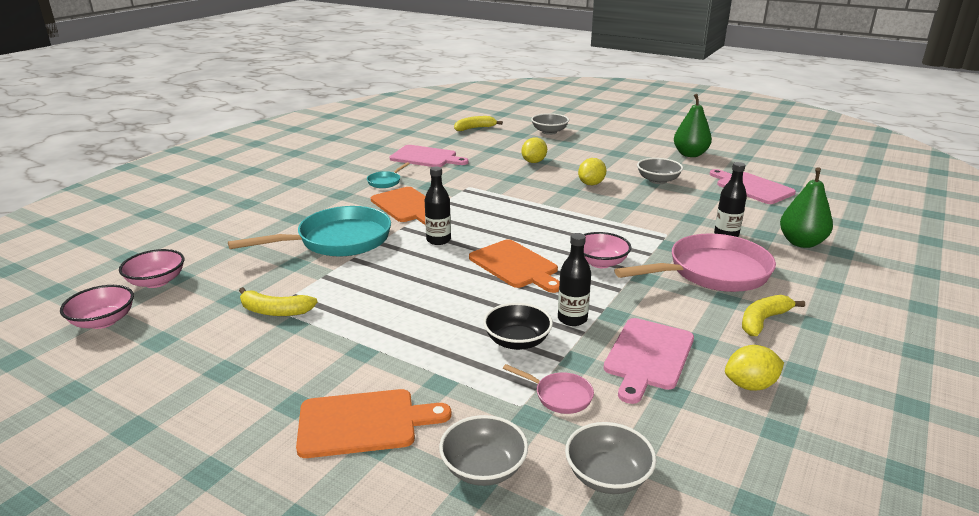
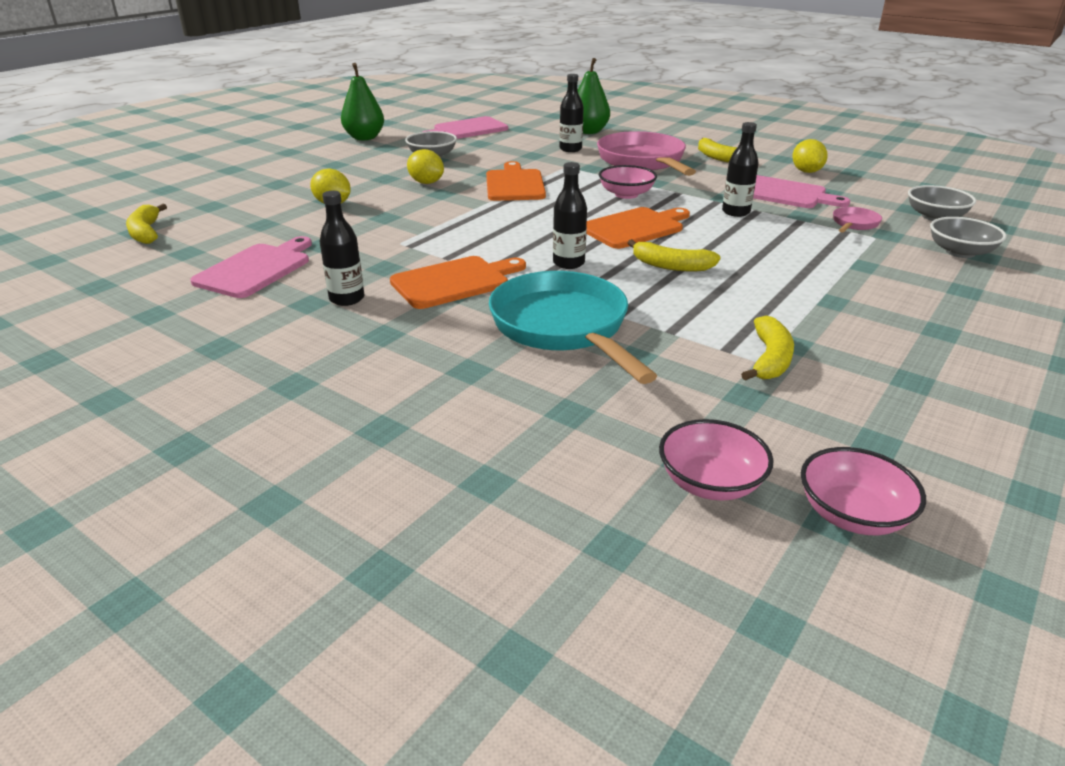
camera: 85 degrees left, 5 degrees up
orange cutting board [296,389,451,458] -> orange cutting board moved to [486,161,546,201]
turquoise pan [367,162,410,188] -> black bottle [320,191,364,306]
black bowl [483,303,553,350] -> none
grey bowl [531,113,569,135] -> none
none -> yellow banana [628,239,721,271]

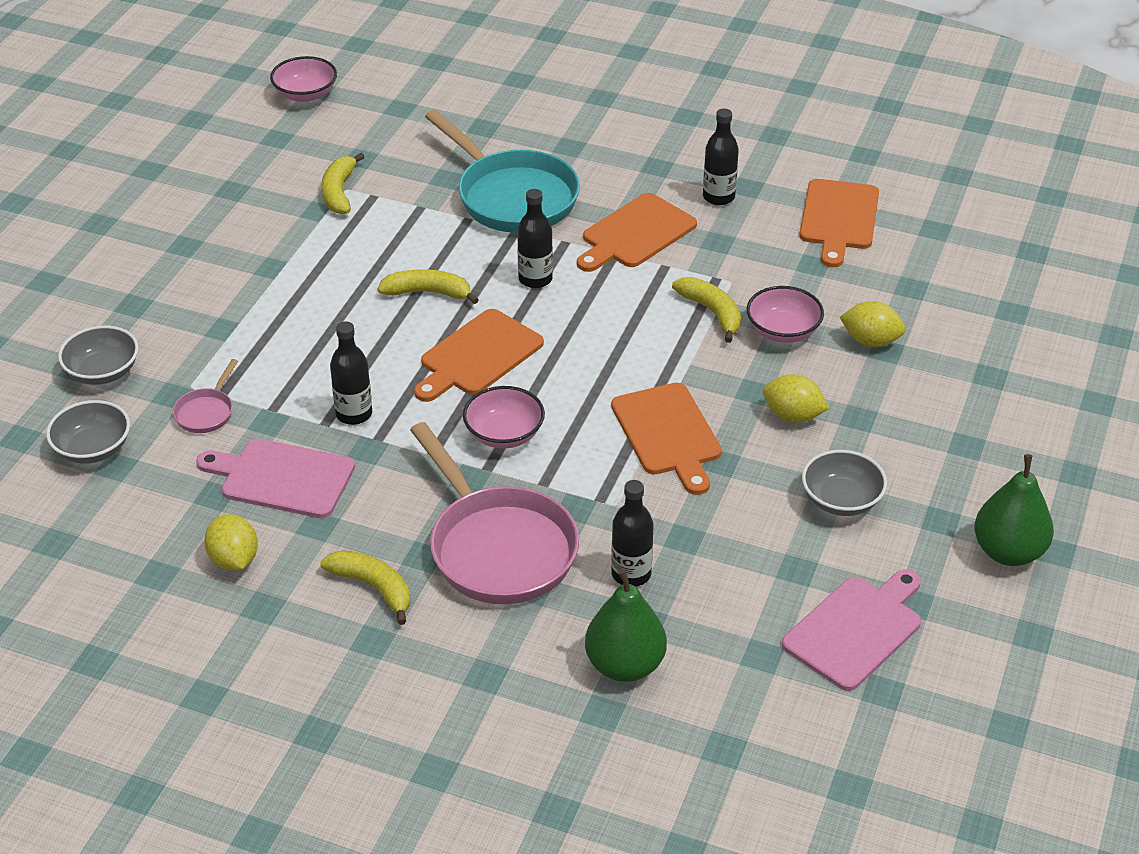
camera: 165 degrees right, 10 degrees up
yellow banana [126,204,167,244] -> yellow banana moved to [672,277,741,343]
pink cutting board [190,236,312,298] -> orange cutting board [799,179,879,267]
pink bowl [659,419,774,501] -> pink bowl moved to [747,286,824,343]

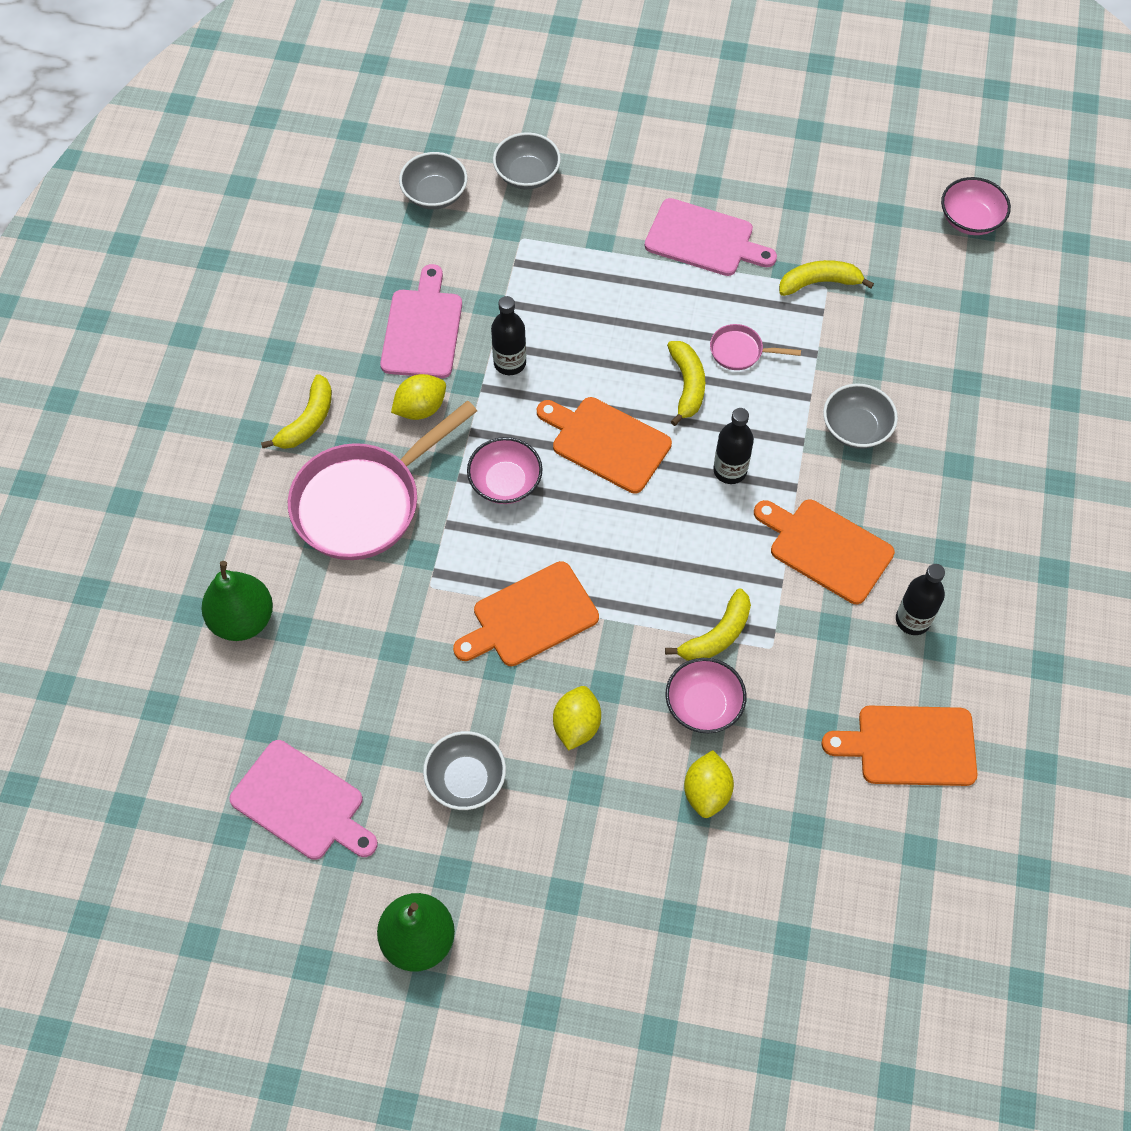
camera: 80 degrees right, 20 degrees up
pink pan [173,359,238,433] -> pink pan moved to [710,324,801,370]
yellow lemon [204,514,258,571] -> yellow lemon moved to [391,374,446,420]
turquoise pan [425,110,580,233] -> grey bowl [823,383,898,449]
black bottle [611,480,654,587] -> none
none -> pink cutting board [645,198,777,276]

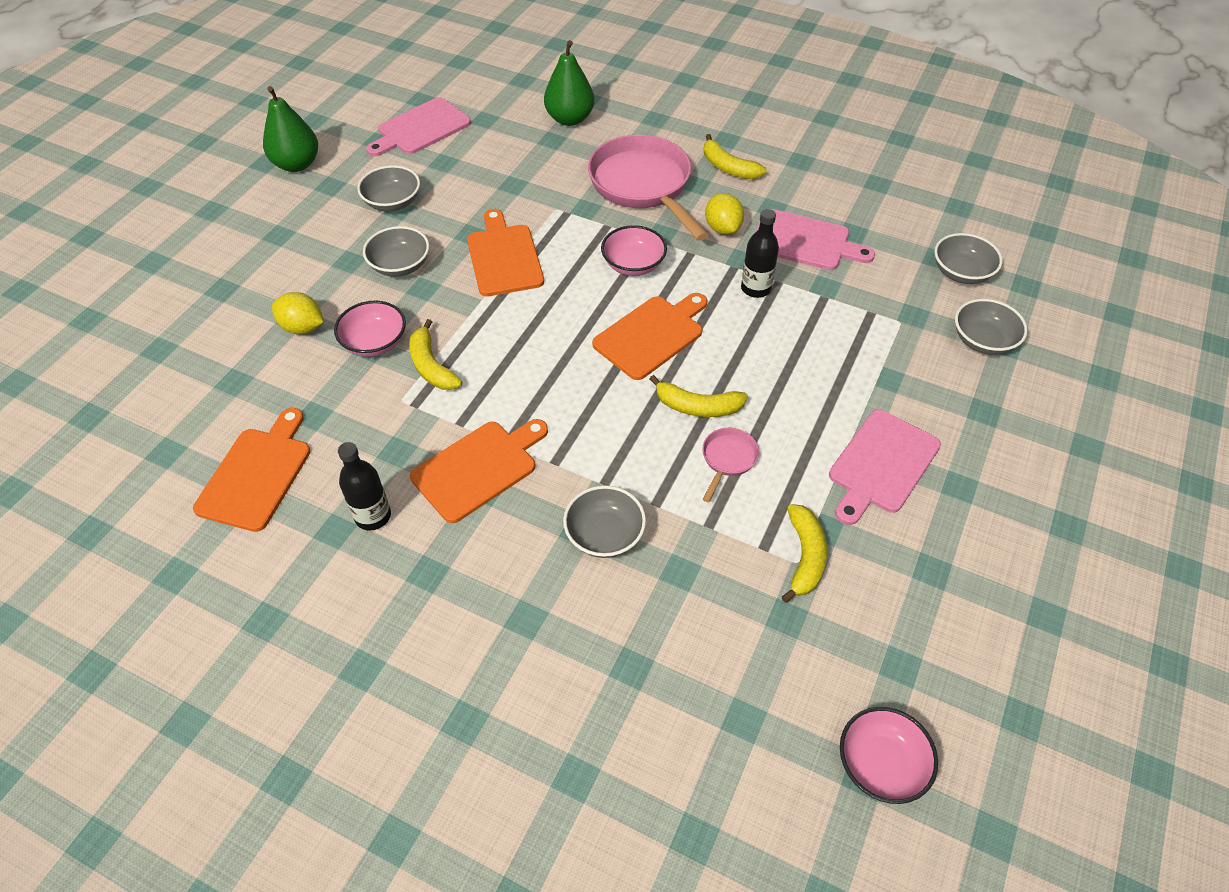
camera: 105 degrees right, 10 degrees down
yellow lemon [553,686,601,751] -> grey bowl [363,226,429,277]
black bottle [713,408,754,484] -> none

